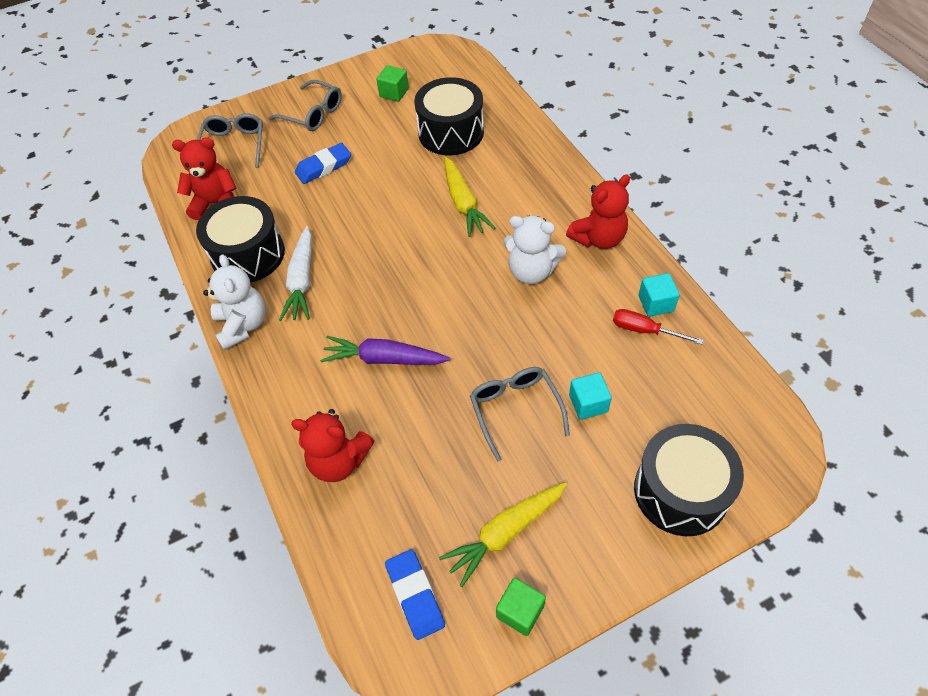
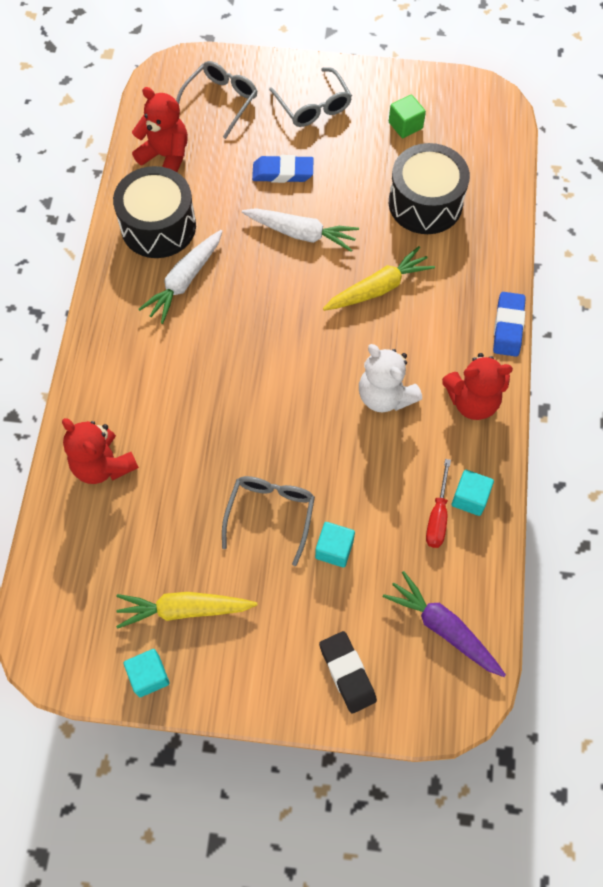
camera: 30 degrees right, 10 degrees up
white teddy bear [203,254,266,350] -> none
purple carrot [320,336,450,365] -> purple carrot moved to [383,571,506,677]
blue eraser [385,549,445,640] -> blue eraser moved to [493,292,526,356]
yellow carrot [444,157,495,237] -> yellow carrot turned 135 degrees counterclockwise [323,246,435,311]
green cube [496,578,546,636] -> turquoise cube [124,649,170,697]
red screwdriver [613,309,703,345] -> red screwdriver turned 135 degrees counterclockwise [426,459,451,548]
black drum [634,424,744,536] -> black eraser [319,631,377,714]
none -> white carrot [242,208,359,252]

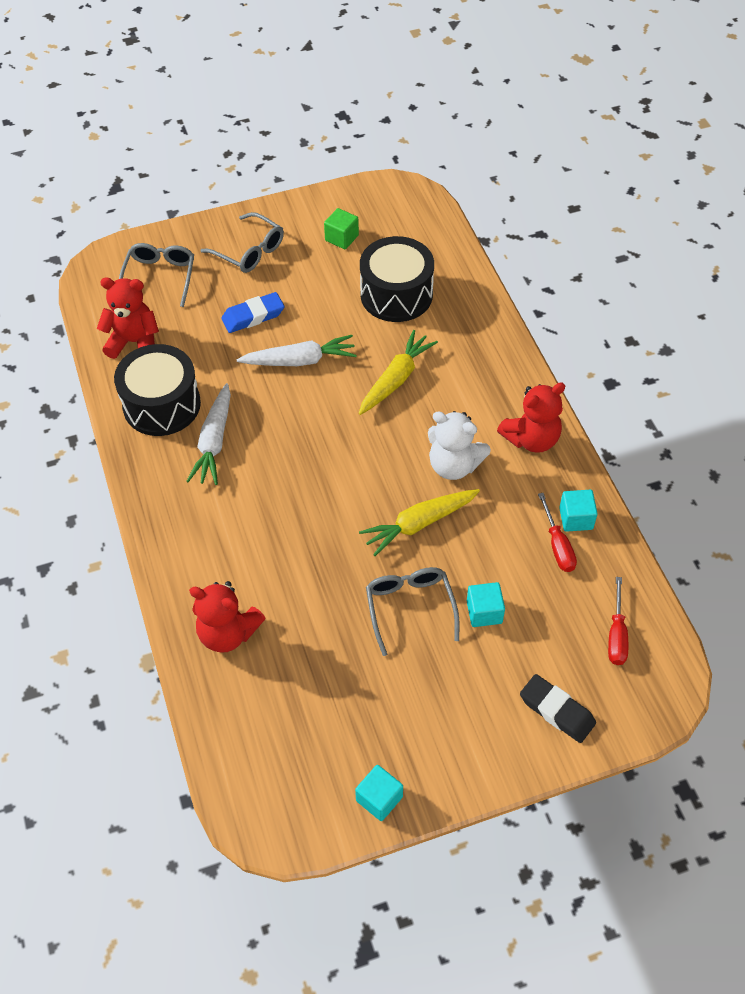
camera: 25 degrees left, 10 degrees down
yellow carrot [116,592,257,629] -> yellow carrot moved to [359,489,480,556]
purple carrot [383,571,506,677] -> red screwdriver [608,577,628,665]
blue eraser [493,292,526,356] -> none

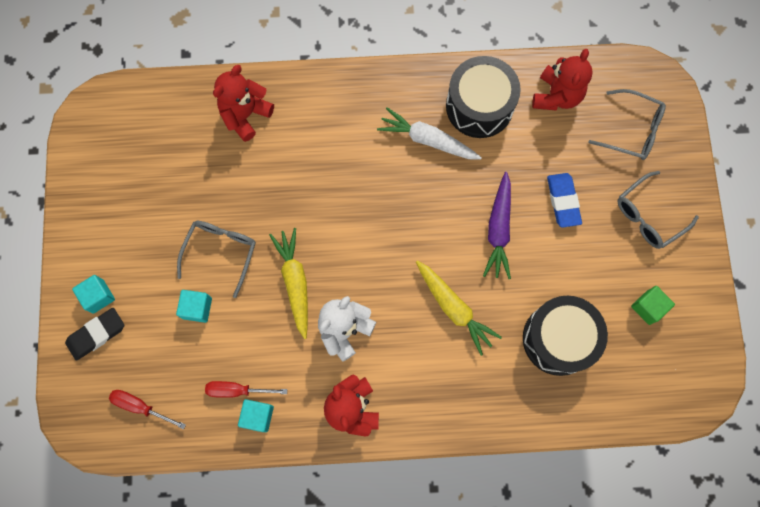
camera: 105 degrees right, 20 degrees up
white carrot [237,335,357,366] -> purple carrot [483,172,511,279]
turquoise cube [355,765,403,821] -> turquoise cube moved to [72,275,115,314]
grey glasses [366,567,460,656] -> grey glasses turned 75 degrees counterclockwise [177,220,256,298]

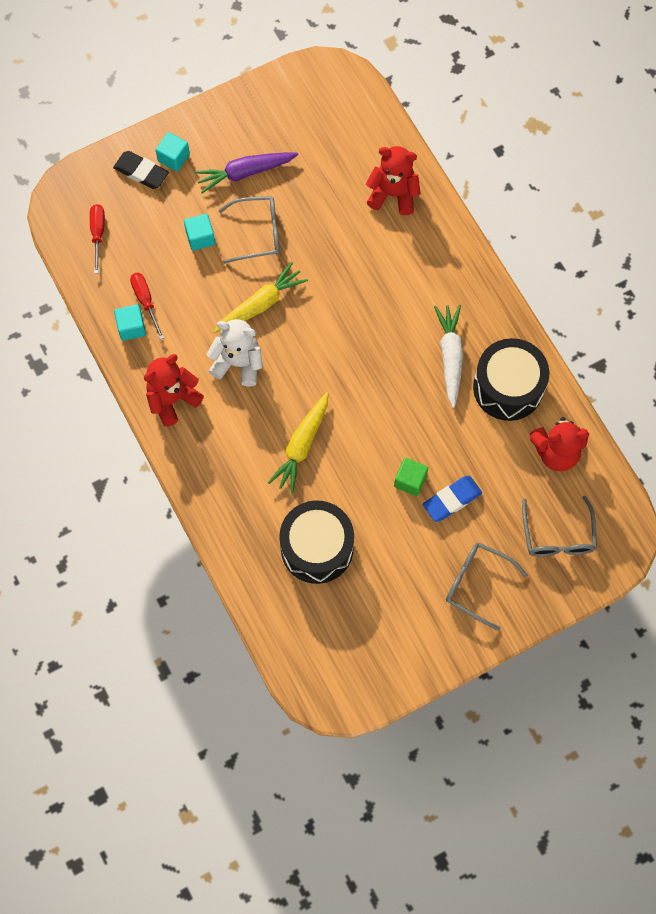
camera: 65 degrees right, 5 degrees down
purple carrot [483,172,511,279] -> purple carrot moved to [194,152,298,193]
green cube [631,286,675,325] -> green cube moved to [394,458,428,496]

